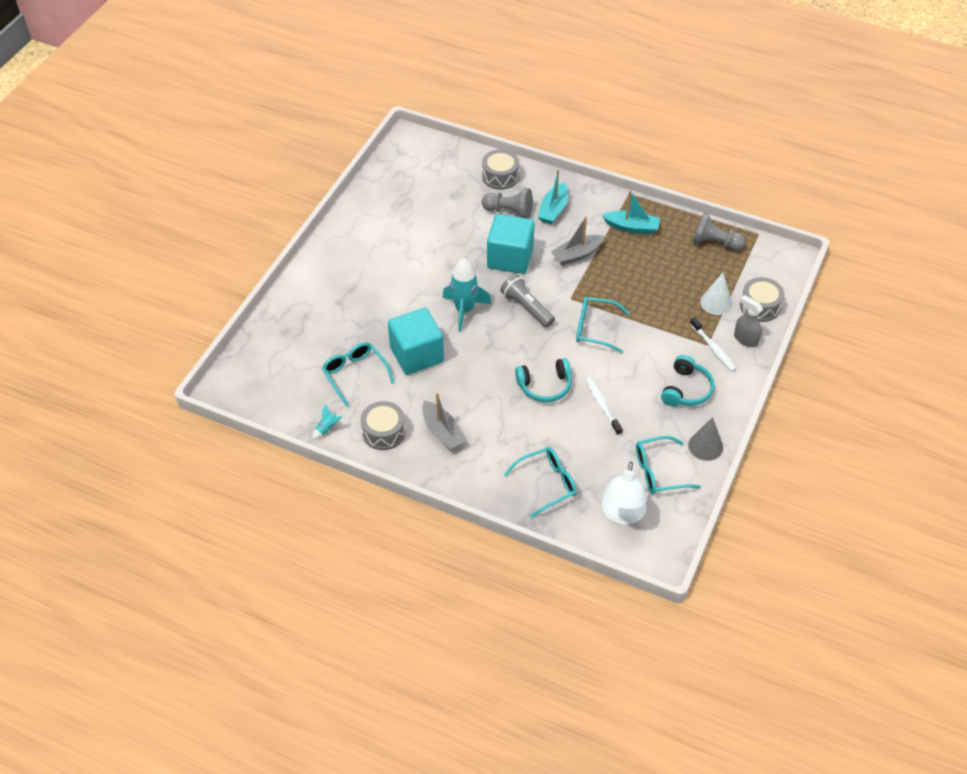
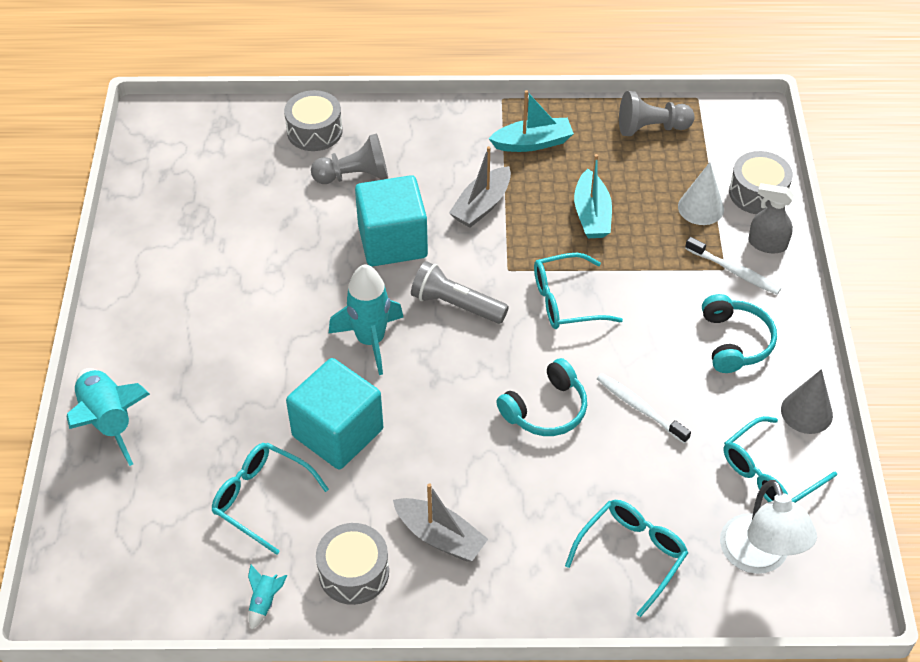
camera: 25 degrees left, 0 degrees up
turquoise boat [538,169,568,224] -> turquoise boat moved to [574,154,612,238]
none -> turquoise rocket [67,368,150,466]

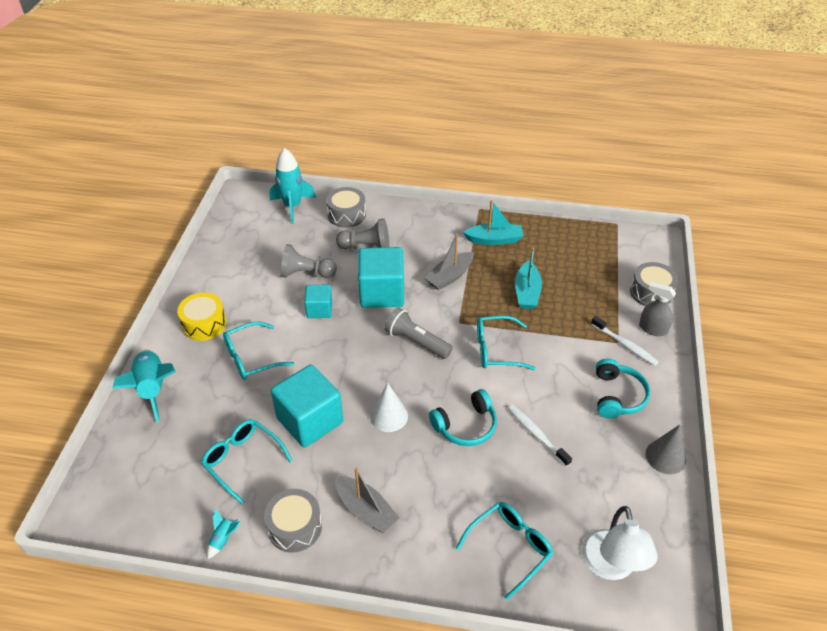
camera: 10 degrees right, 5 degrees down
turquoise rocket [328,264,403,375] -> turquoise rocket moved to [269,148,316,224]
grey pawn [619,91,695,136] -> grey pawn moved to [281,244,337,278]
white cone [678,162,724,225] -> white cone moved to [370,383,408,432]
turquoise glasses [724,416,837,503] -> turquoise glasses moved to [223,322,294,380]
none -> yellow drum [177,292,227,341]
none -> turquoise cube [304,285,332,318]

